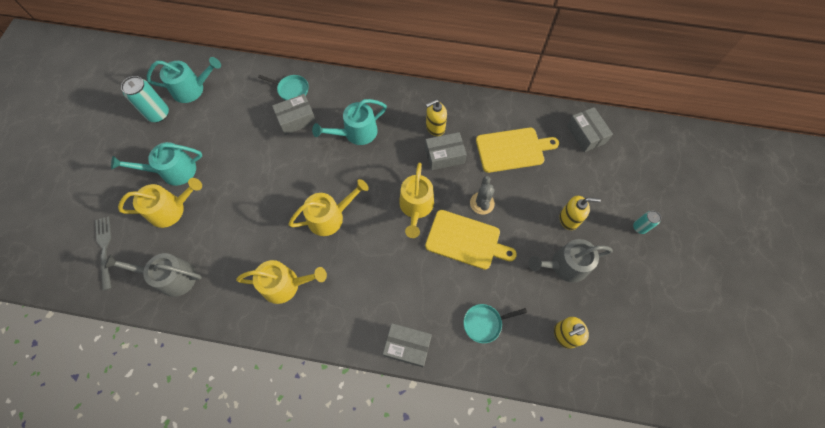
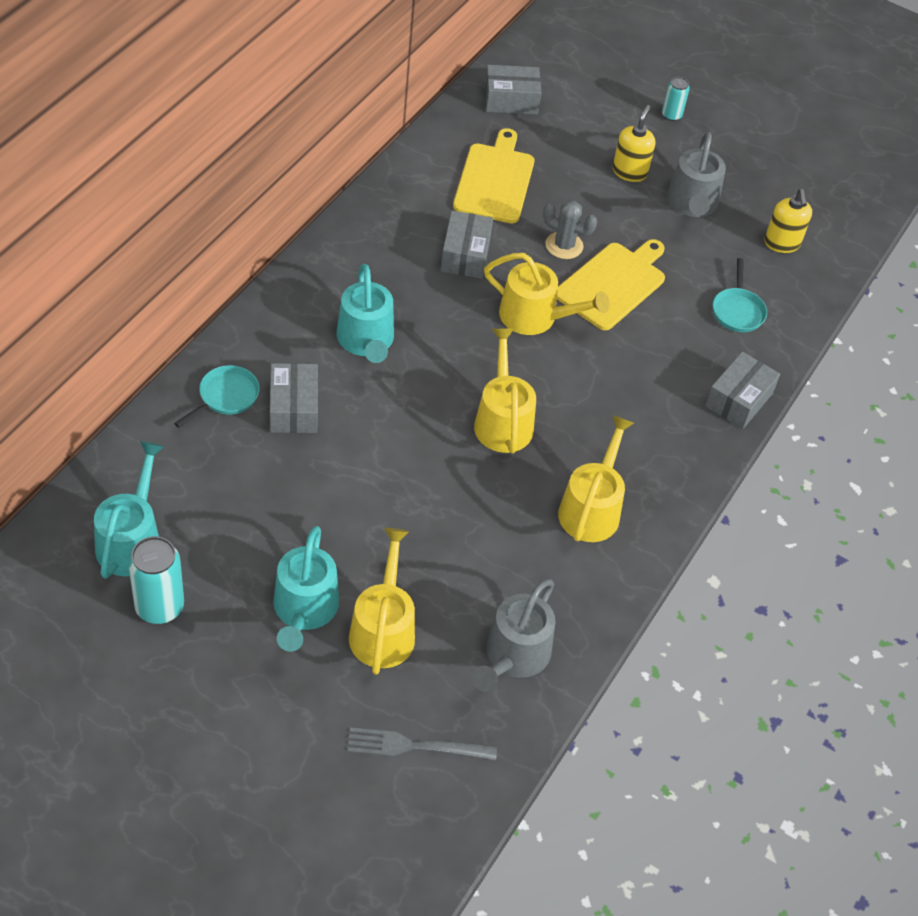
camera: 75 degrees left, 15 degrees down
yellow soap dispenser [426,99,447,136] -> none

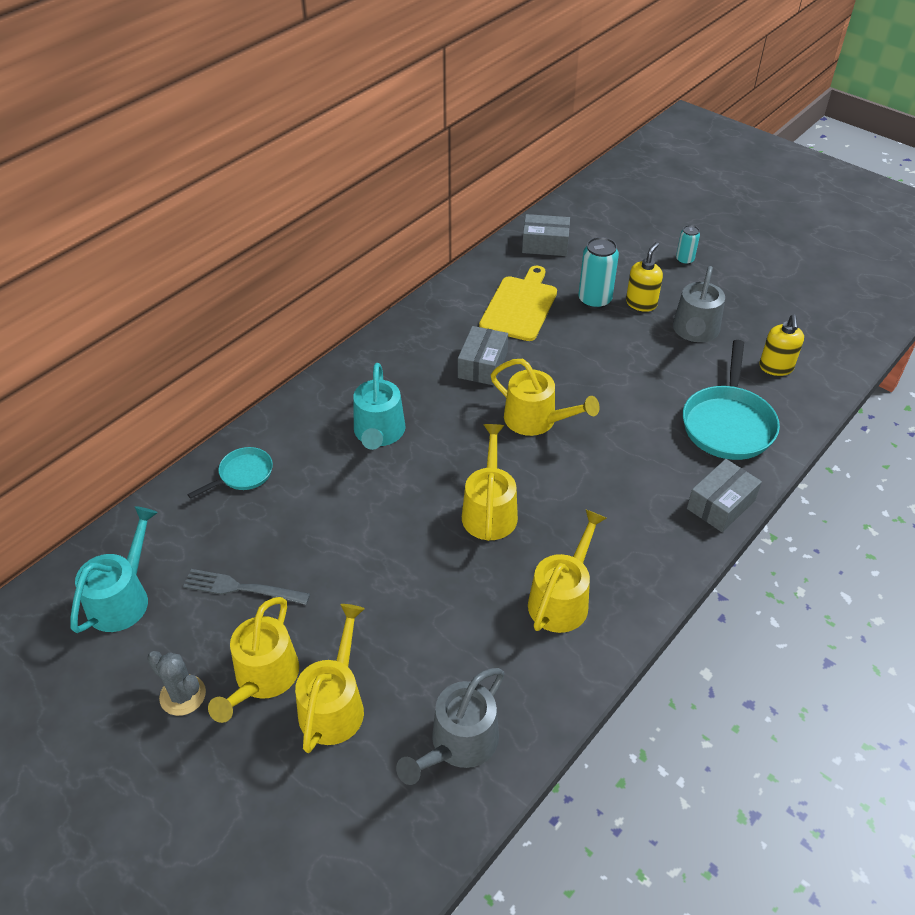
camera: 15 degrees right, 5 degrees down
turquoise can [128,536,184,624] -> turquoise can moved to [578,237,619,309]
grey box [270,363,318,433] -> none
turquoise watering can [273,526,339,652] -> yellow watering can [208,597,299,723]
grey fork [347,728,497,760] -> grey fork moved to [183,569,310,605]
grey cactus [543,200,597,259] -> grey cactus moved to [147,651,206,716]
yellow cutting board [557,239,665,330] -> none
turquoise pan [713,258,767,332] -> turquoise pan [683,340,780,460], size x1.84

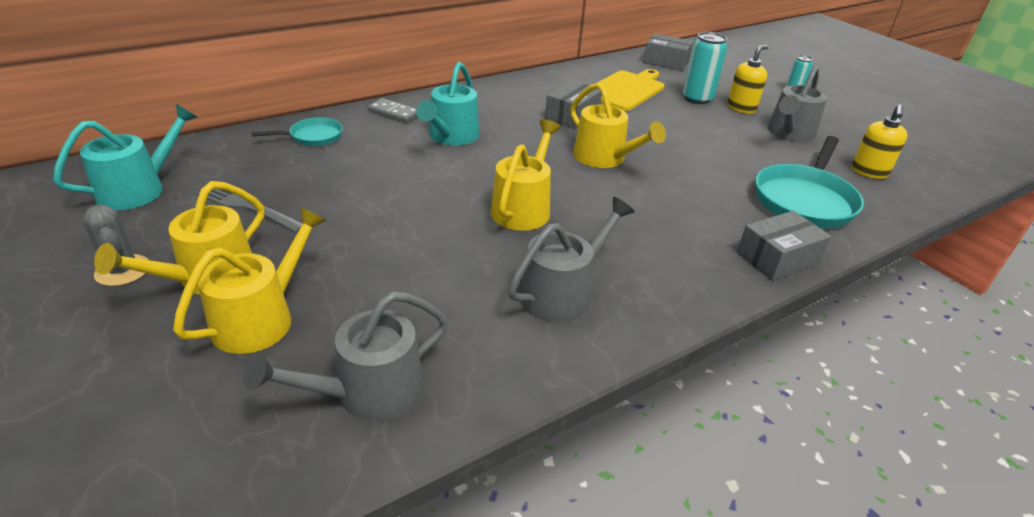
camera: 15 degrees right, 10 degrees down
yellow watering can [528,510,607,633] -> grey watering can [508,197,635,323]
none -> grey domino [368,98,417,123]

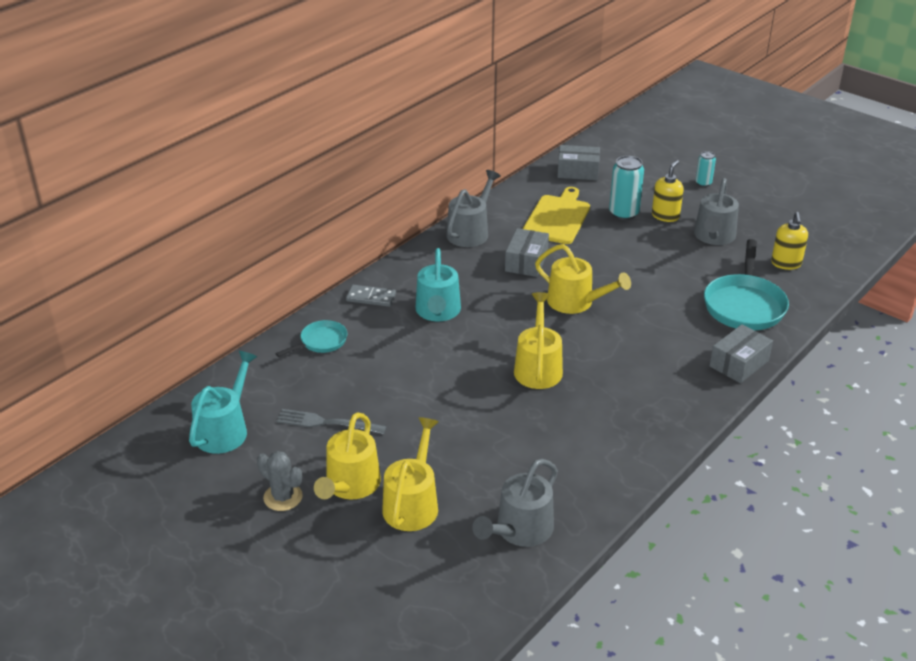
camera: 15 degrees left, 0 degrees up
grey watering can [508,197,635,323] -> grey watering can moved to [446,170,501,247]

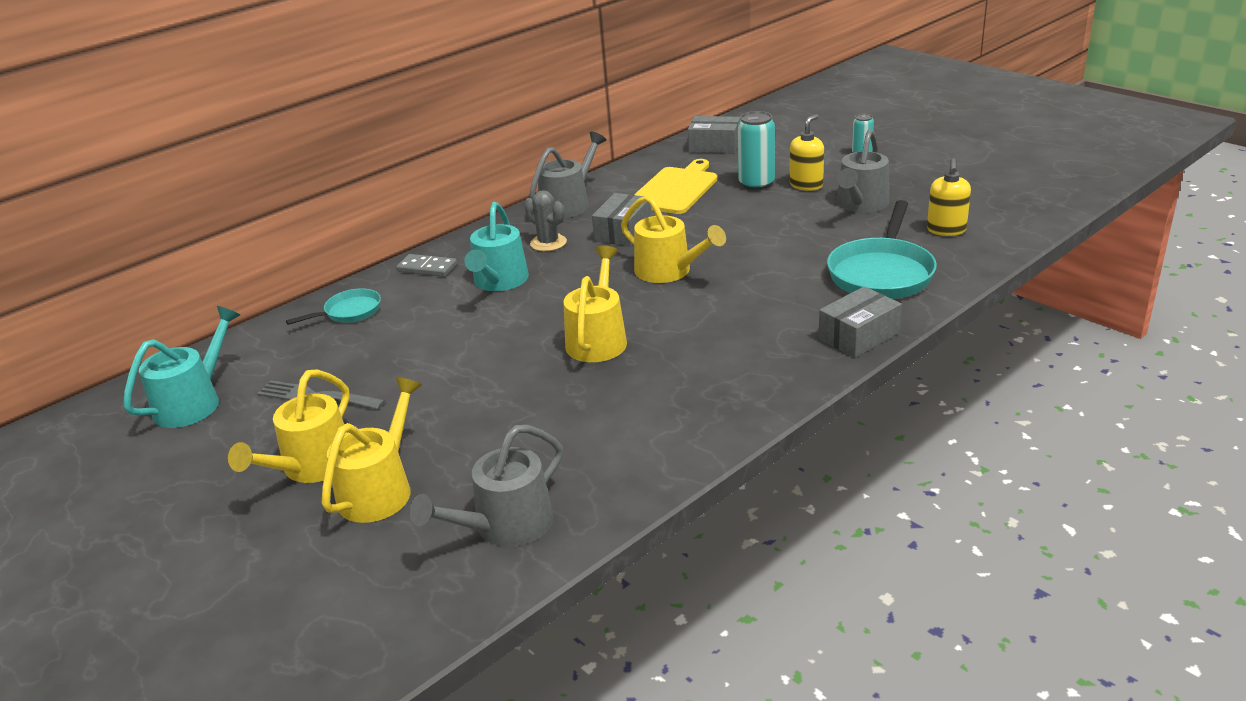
camera: 10 degrees right, 5 degrees down
grey cactus [257,451,303,511] -> grey cactus moved to [524,190,567,251]

